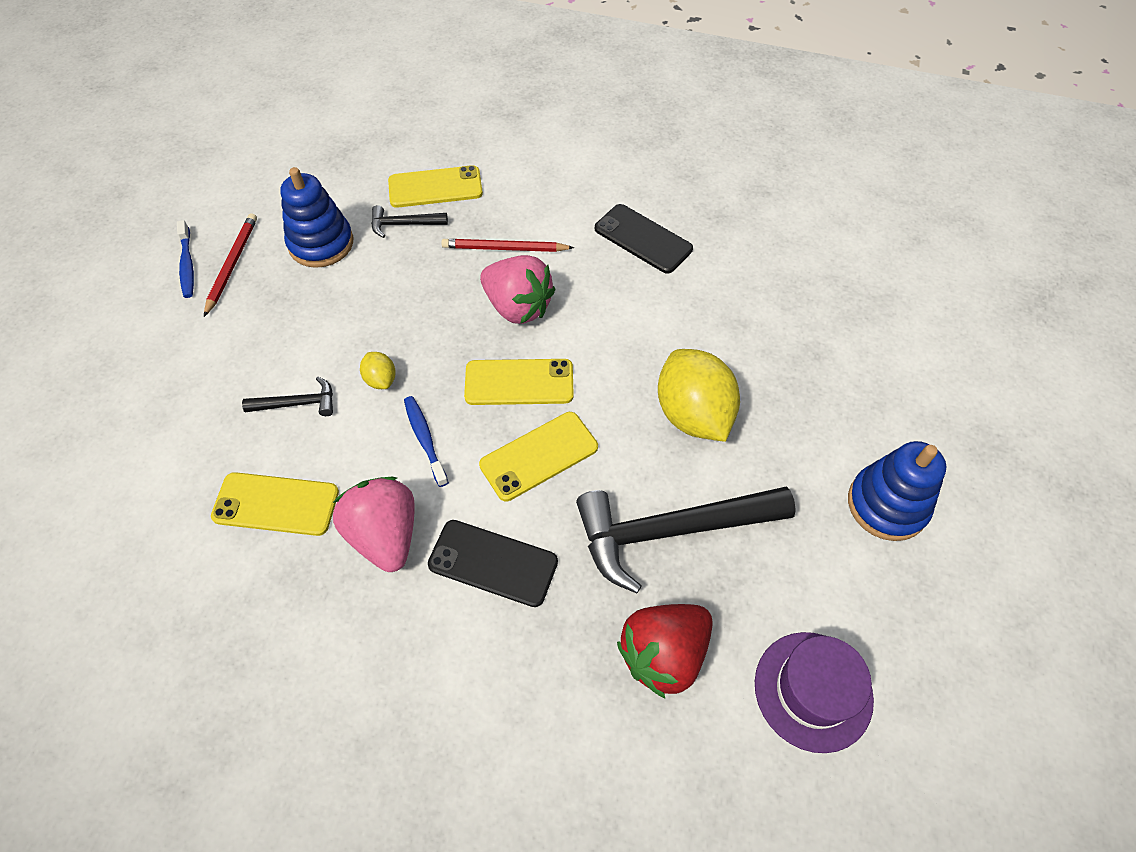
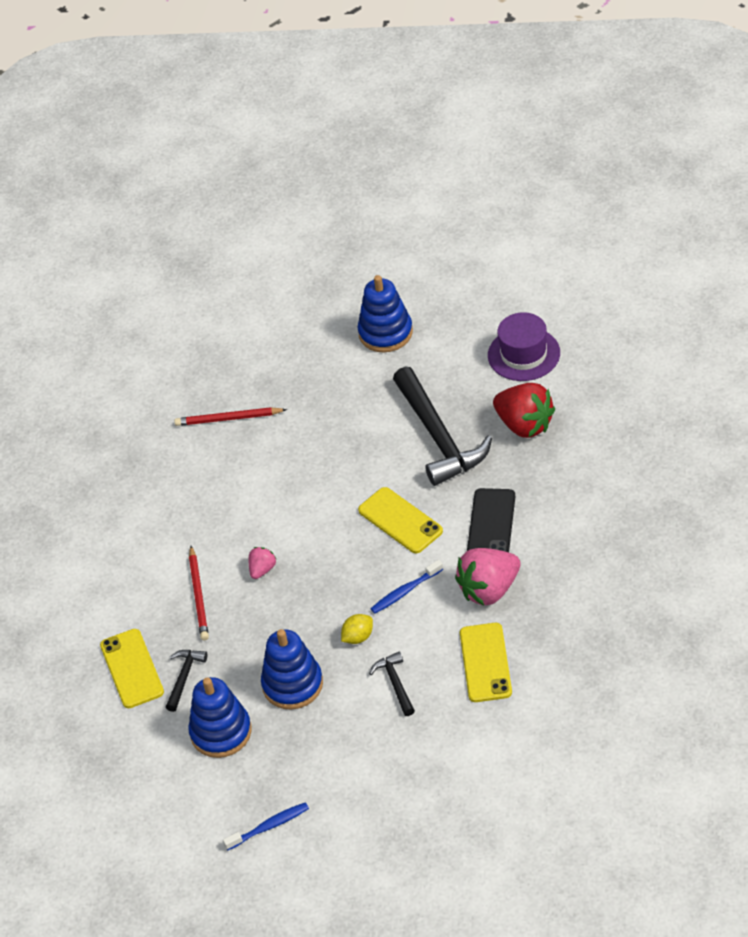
camera: 95 degrees left, 10 degrees down
red pencil [204,213,257,317] -> red pencil moved to [174,407,287,426]
black hammer [371,205,448,238] -> black hammer turned 150 degrees counterclockwise [165,650,207,712]
yellow phone [464,359,574,405] -> none
pink strawberry [480,255,555,324] -> pink strawberry [249,547,276,579], size x0.49
black phone [595,204,693,274] -> none
yellow lemon [658,349,740,442] -> none
none -> blue stacking toy [261,629,323,710]

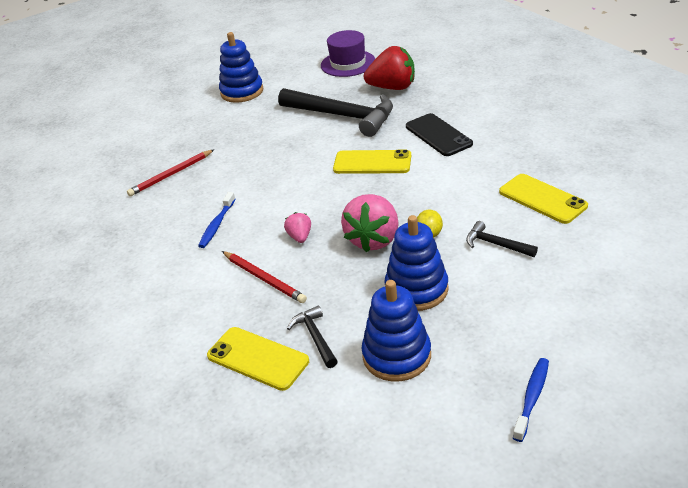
camera: 40 degrees left, 10 degrees down
blue toothbrush [371,560,443,614] -> blue toothbrush moved to [198,192,236,248]
pink strawberry [455,548,521,605] -> pink strawberry moved to [341,194,398,252]

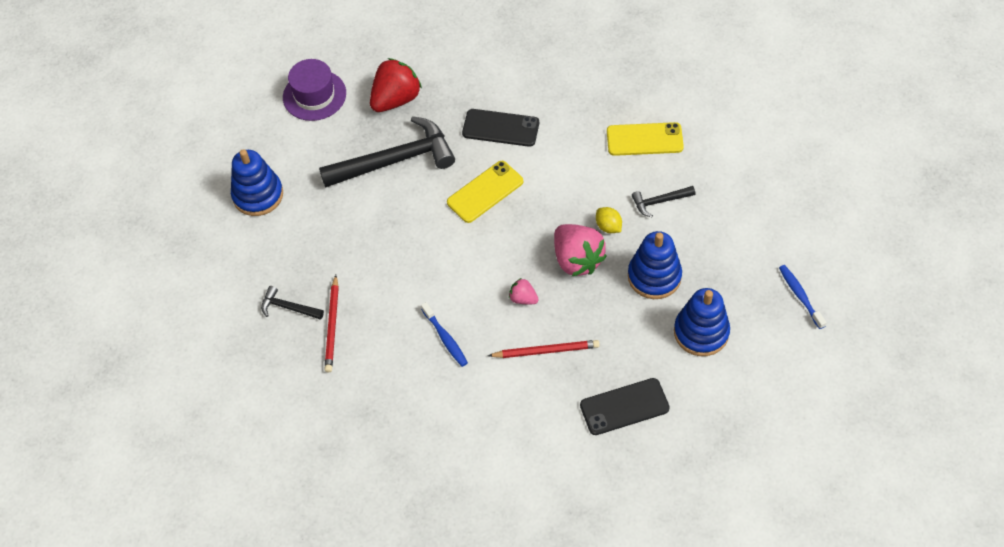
camera: 50 degrees left, 20 degrees up
yellow phone [207,327,309,391] -> black phone [580,378,670,435]
black hammer [287,305,338,368] -> black hammer moved to [261,286,324,320]

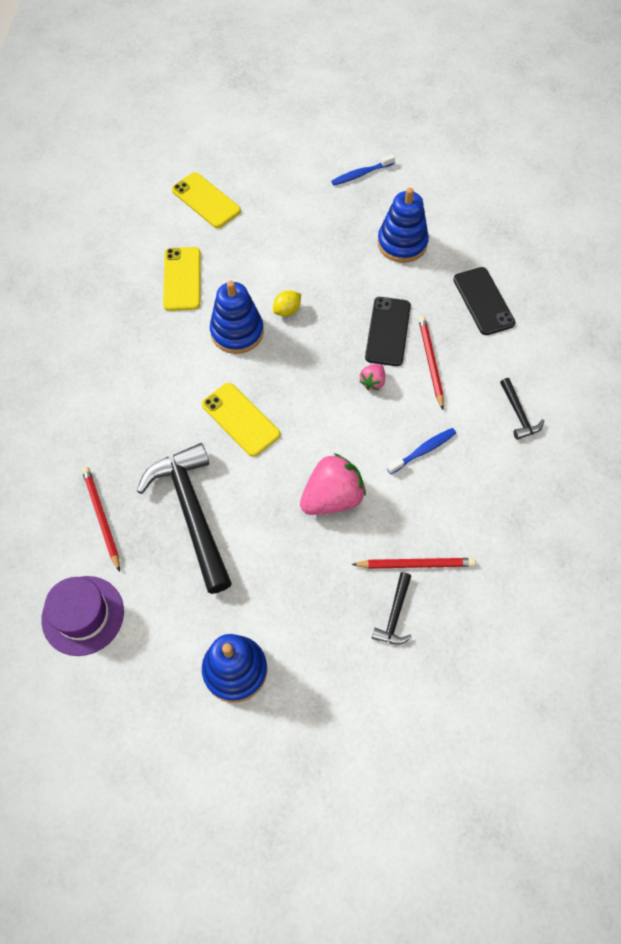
camera: 95 degrees left, 5 degrees up
red strawberry [370,58,422,112] -> red pencil [82,467,120,572]
black phone [462,109,539,147] -> black phone moved to [365,297,411,366]
pink strawberry [554,224,607,276] -> pink strawberry moved to [300,453,366,515]
blue stacking toy [628,231,682,299] -> blue stacking toy moved to [210,281,264,354]
black hammer [632,186,695,217] -> black hammer moved to [500,378,544,440]
none -> yellow phone [172,172,241,228]

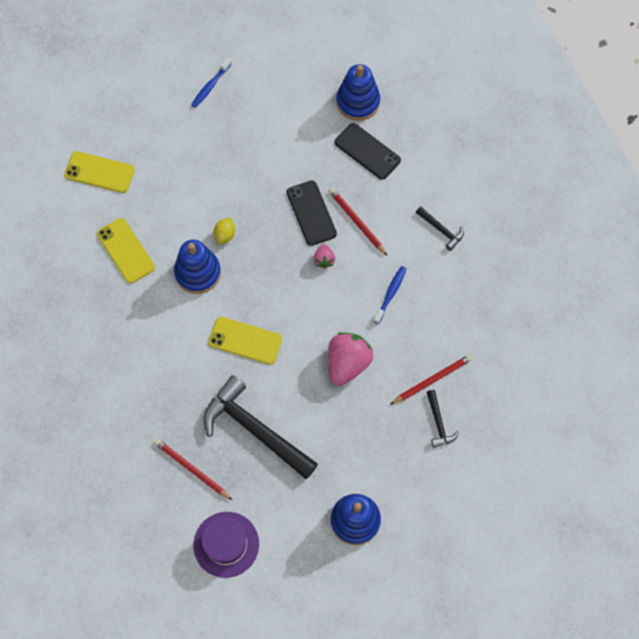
camera: 30 degrees left, 5 degrees up
blue stacking toy [377,188,429,263] -> blue stacking toy moved to [336,64,380,121]

